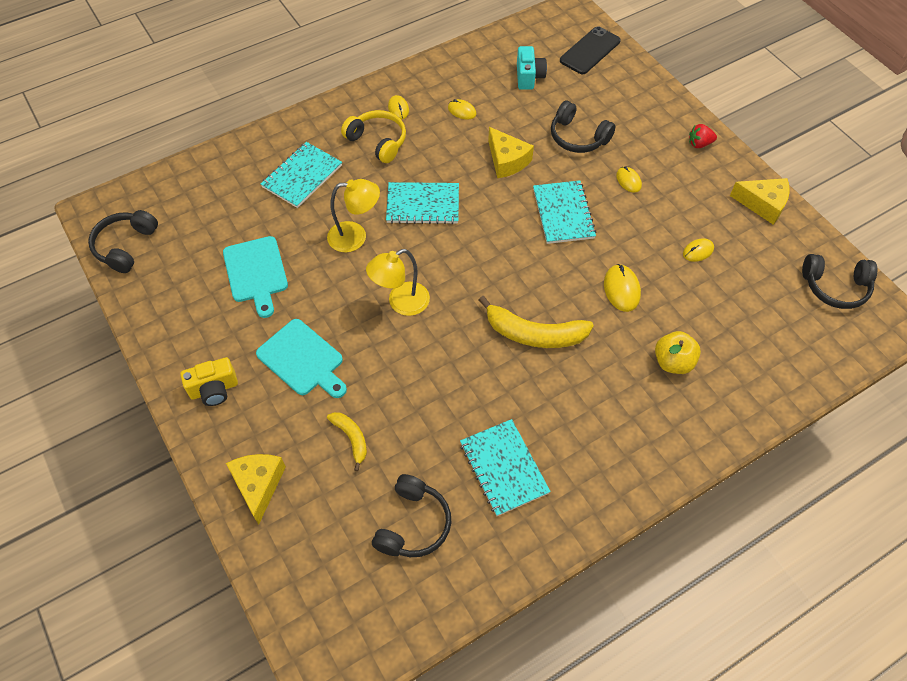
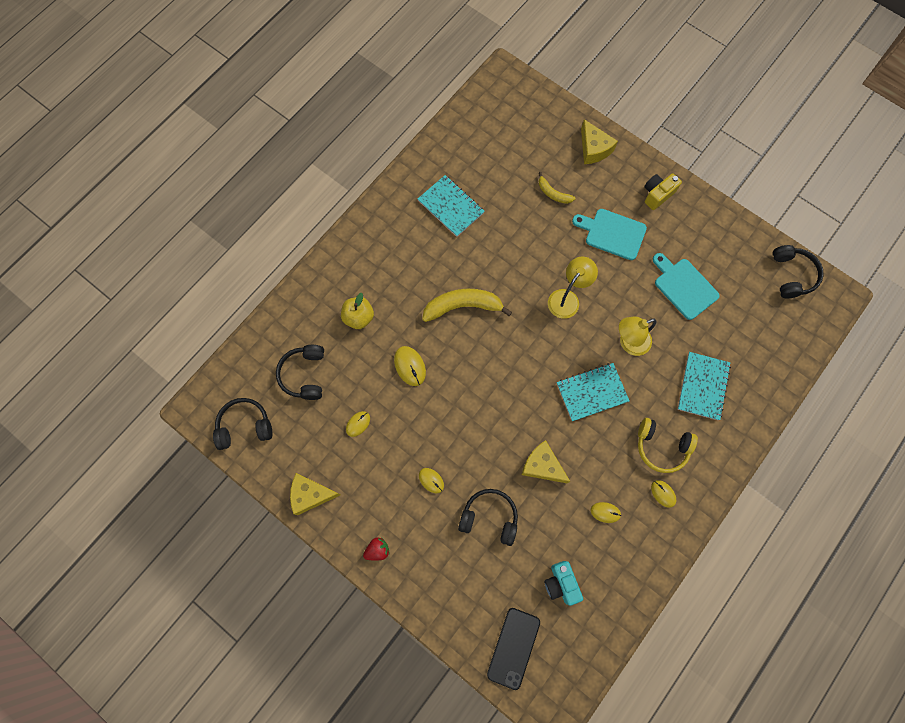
camera: 160 degrees right, 15 degrees up
black headphones [372,474,451,557] -> black headphones moved to [276,345,324,400]
turquoise notebook [533,180,596,244] -> none

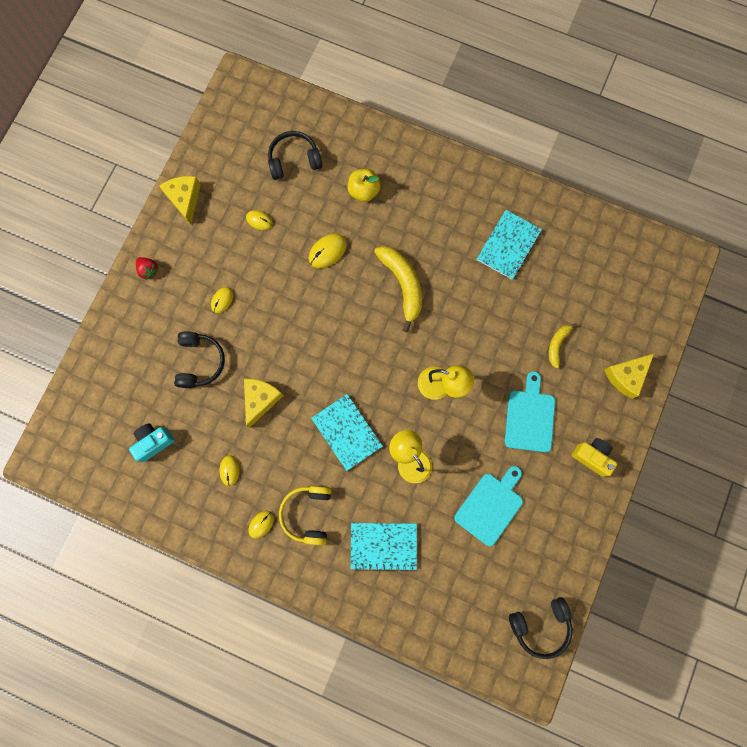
camera: 75 degrees right, 5 degrees up
black headphones [213,398,273,450] -> none
black phone [487,608,540,690] -> none

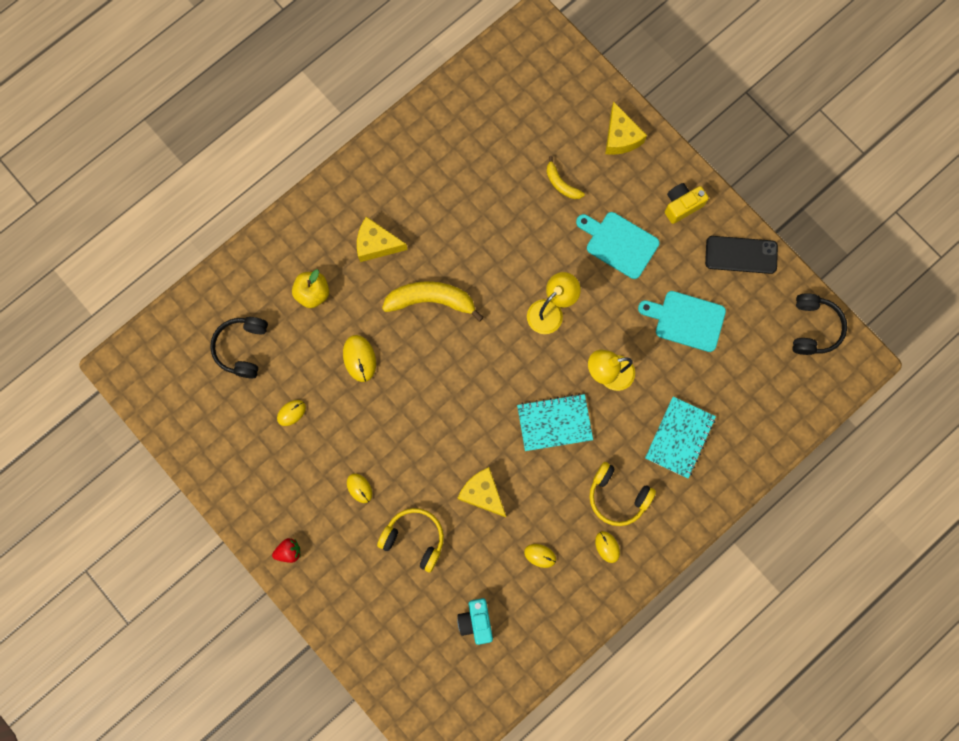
camera: 65 degrees left, 0 degrees up
yellow cheese [159,176,201,225] -> yellow cheese moved to [357,217,408,262]
black headphones [174,331,225,388] -> yellow headphones [377,508,444,573]
turquoise cutting board [454,466,523,546] -> turquoise cutting board turned 45 degrees counterclockwise [638,291,726,352]
turquoise notebook [477,210,542,279] -> none
none -> black phone [705,236,778,274]

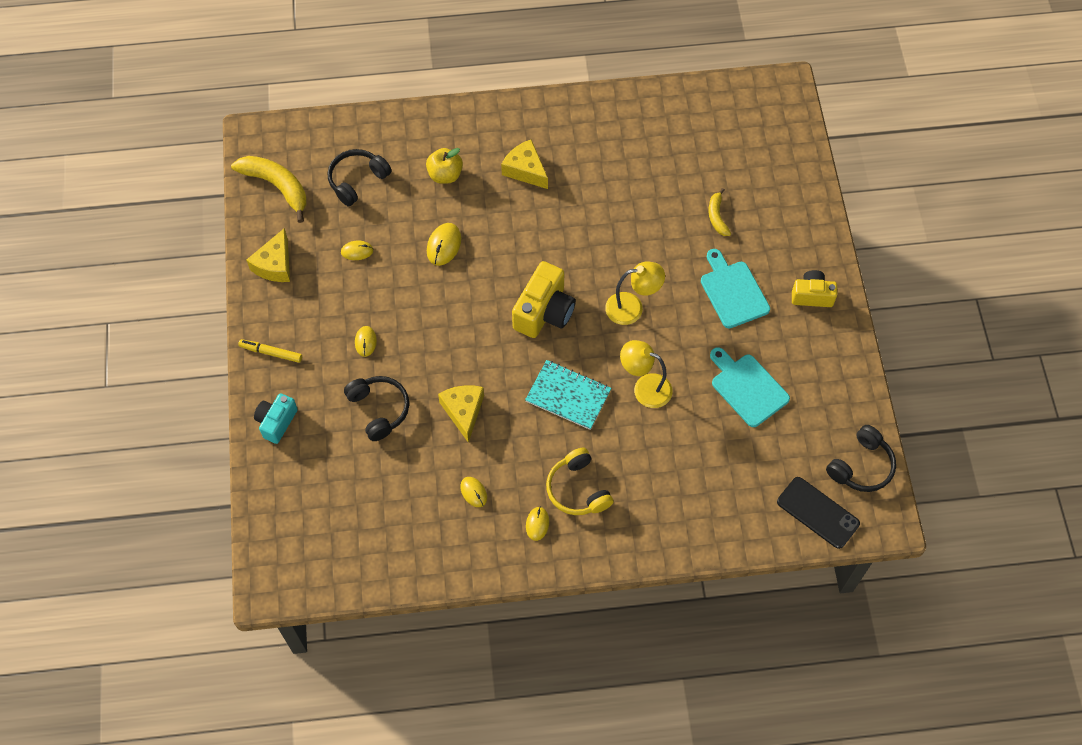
camera: 35 degrees right, 15 degrees down
red strawberry [272,538,301,563] -> yellow marker [238,339,302,363]
yellow headphones [377,508,444,573] -> black headphones [344,376,409,441]
yellow banana [382,281,484,322] -> yellow banana moved to [231,156,306,223]
turquoise camera [457,598,493,645] -> turquoise camera moved to [254,393,298,444]
yellow cheese [605,102,647,155] -> yellow cheese moved to [246,228,290,282]
turquoise notebook [645,397,716,478] -> none
black phone [705,236,778,274] -> black phone moved to [777,477,860,549]
none -> yellow camera [512,261,576,338]

